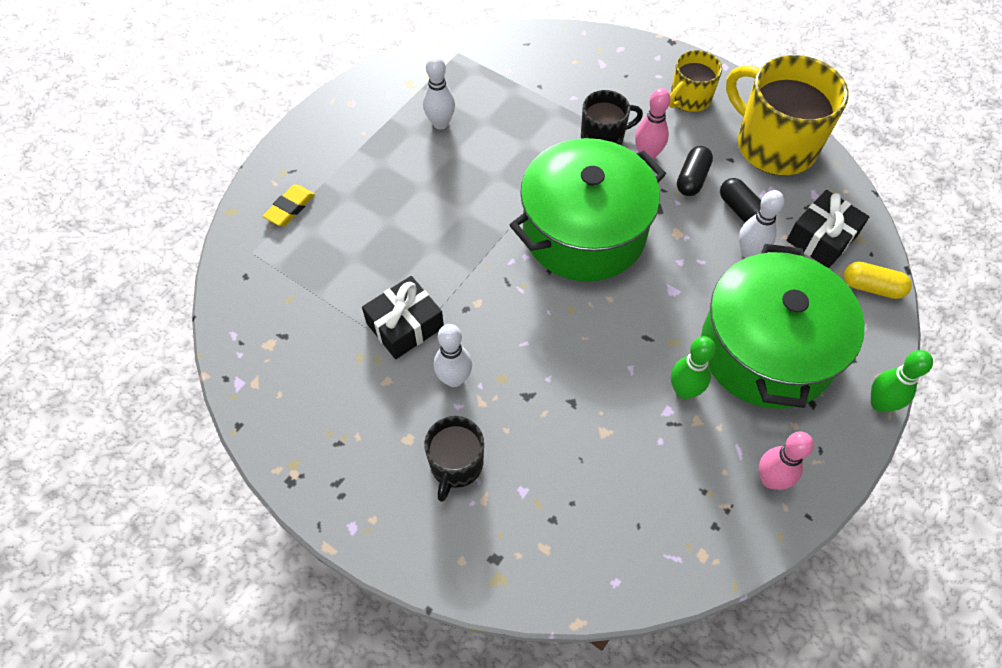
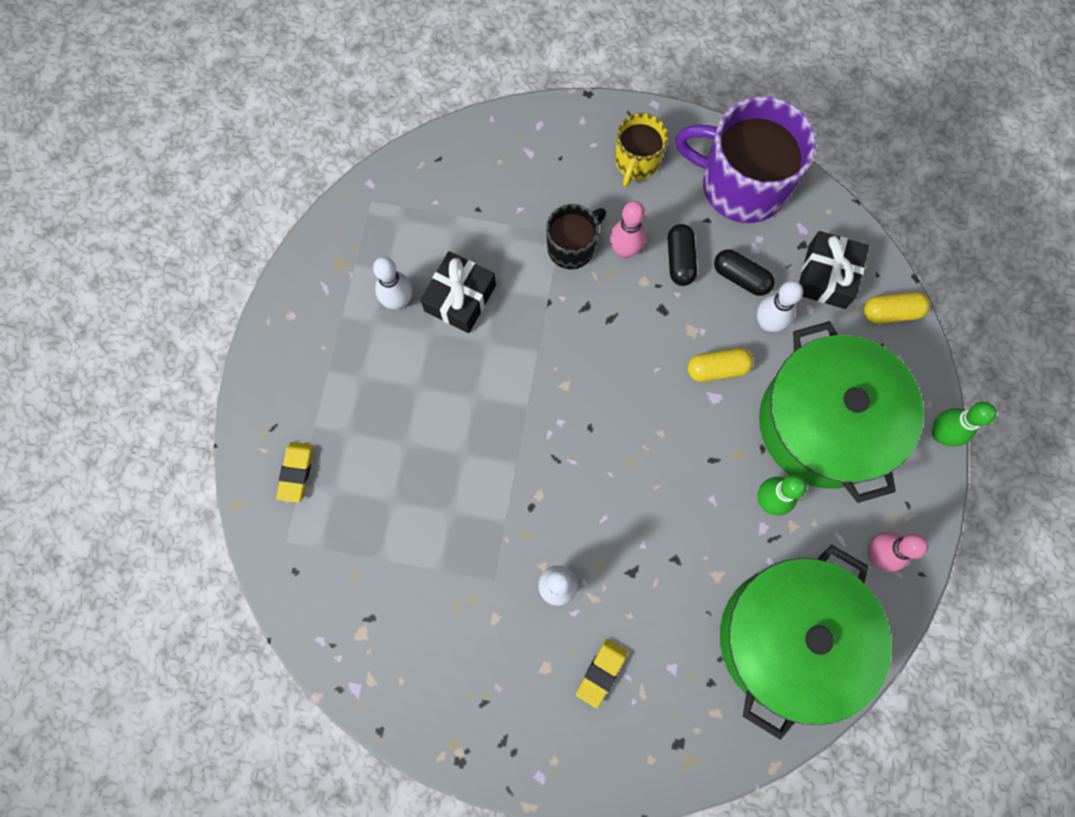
camera: 25 degrees left, 15 degrees up
black gift [362,276,444,359] -> black gift moved to [420,251,496,333]
black mug [424,416,484,502] -> yellow eraser [576,639,628,708]
green pot [510,138,666,281] -> green pot moved to [720,545,892,740]
yellow mug [726,55,849,175] -> purple mug [675,96,816,223]
none -> yellow capsule [687,348,754,382]

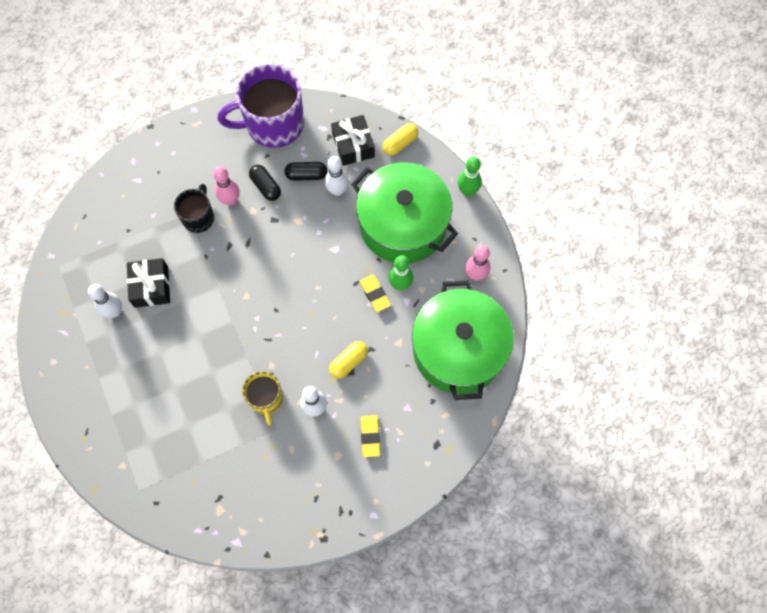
camera: 35 degrees left, 5 degrees down
yellow eraser [276,442,314,503] -> yellow eraser moved to [359,274,391,312]
yellow mug [615,113,668,187] -> yellow mug moved to [242,371,283,425]
yellow capsule [687,348,754,382] -> yellow capsule moved to [329,341,368,379]

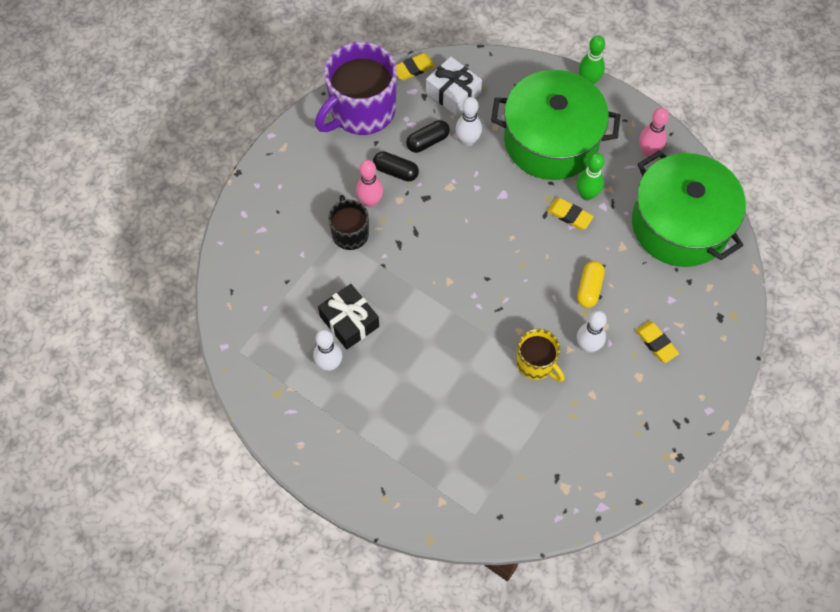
camera: 30 degrees left, 5 degrees down
black gift [331,115,375,166] -> white gift [426,57,482,116]
yellow capsule [383,123,418,156] -> none
none -> yellow eraser [396,53,435,80]

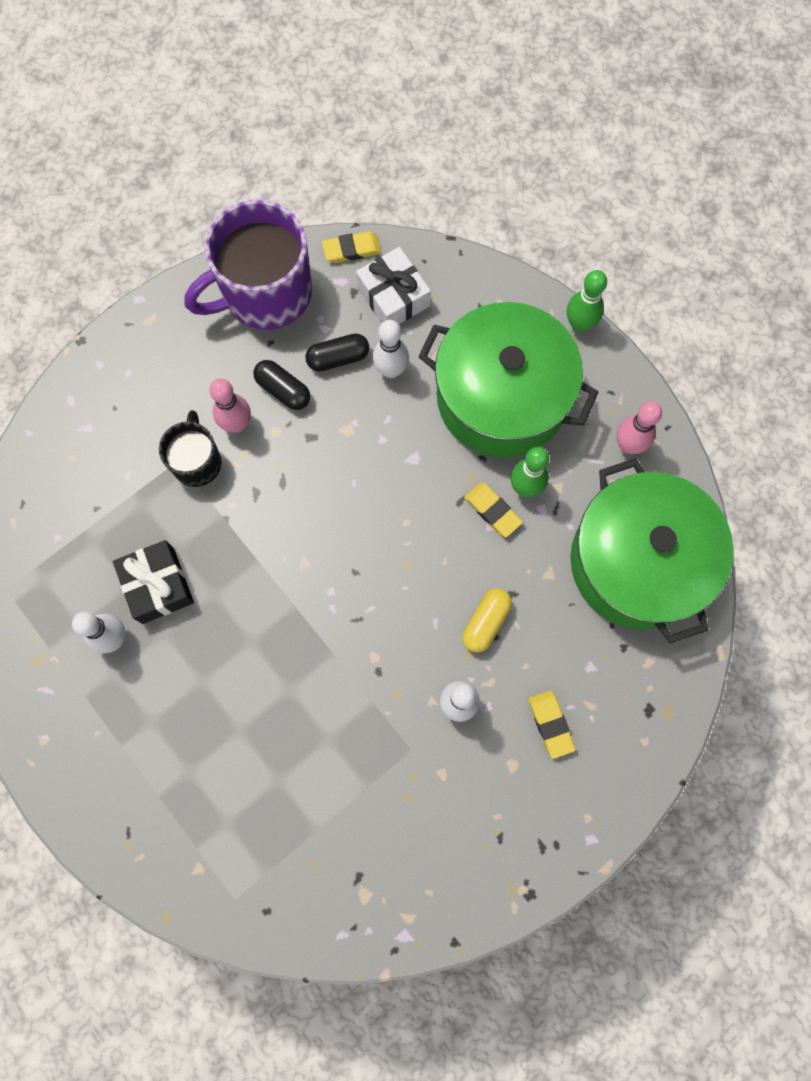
camera: 15 degrees right, 10 degrees up
yellow mug [516,329,565,382] -> none

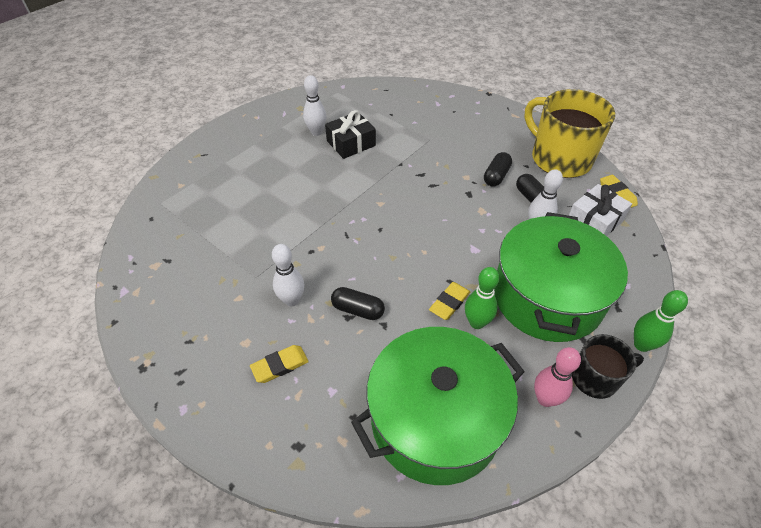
camera: 80 degrees right, 25 degrees down
black mug [159,410,221,487] -> black mug moved to [572,334,644,399]
purple mug [185,200,312,330] -> yellow mug [525,89,615,178]
pink bowling pin [209,378,251,433] -> none
yellow capsule [462,588,512,652] -> black capsule [331,287,385,320]

